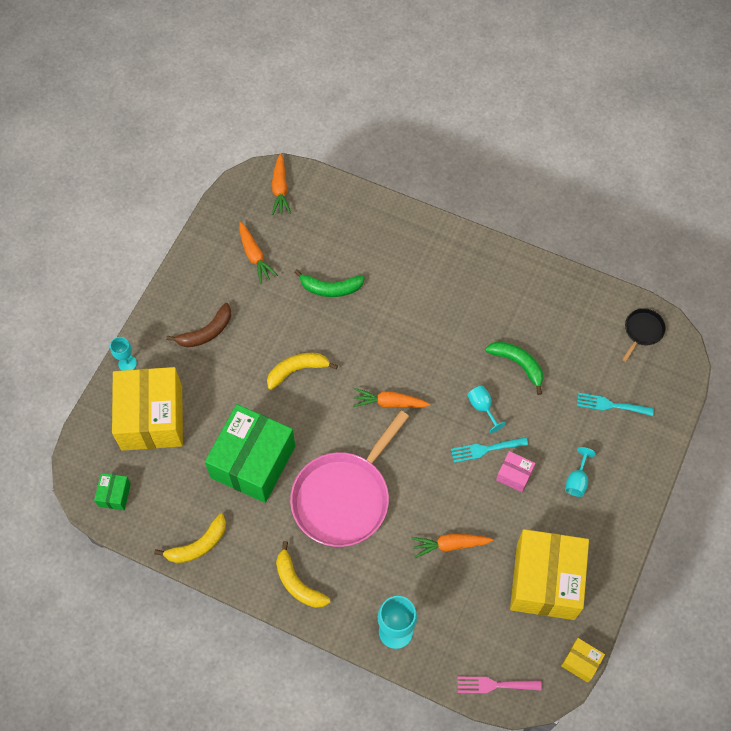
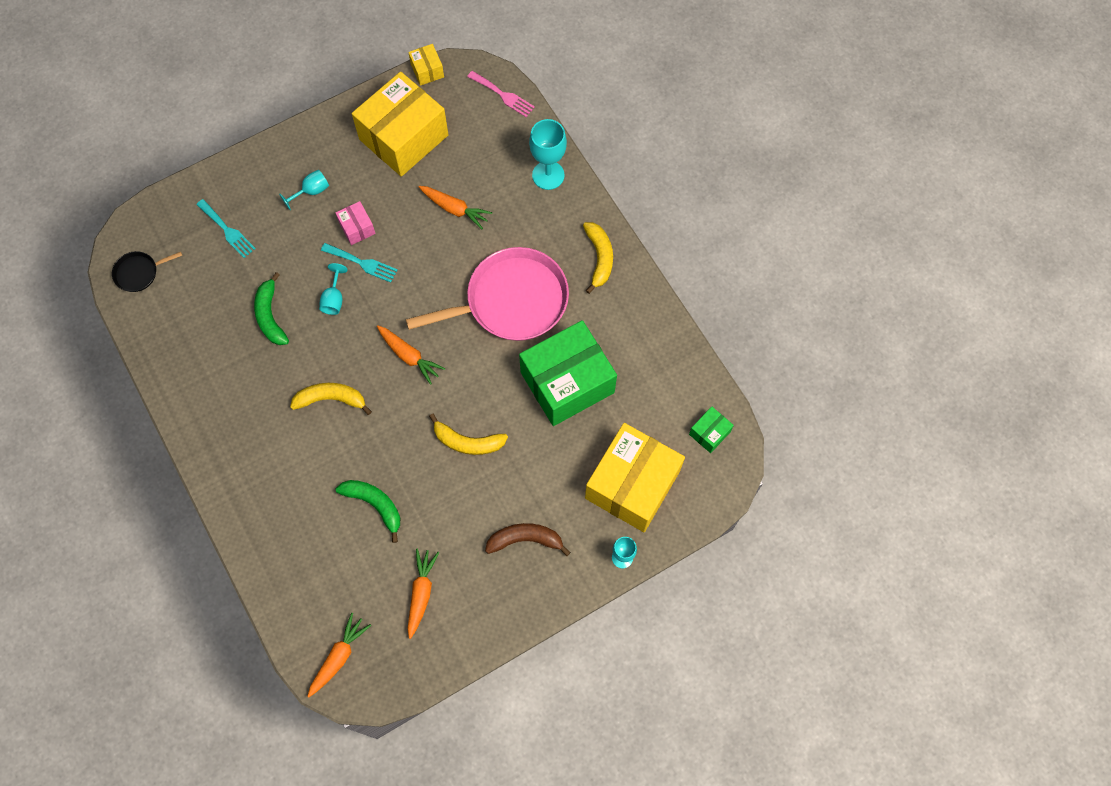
camera: 145 degrees left, 5 degrees up
yellow banana [154,514,226,563] -> yellow banana moved to [290,383,372,415]

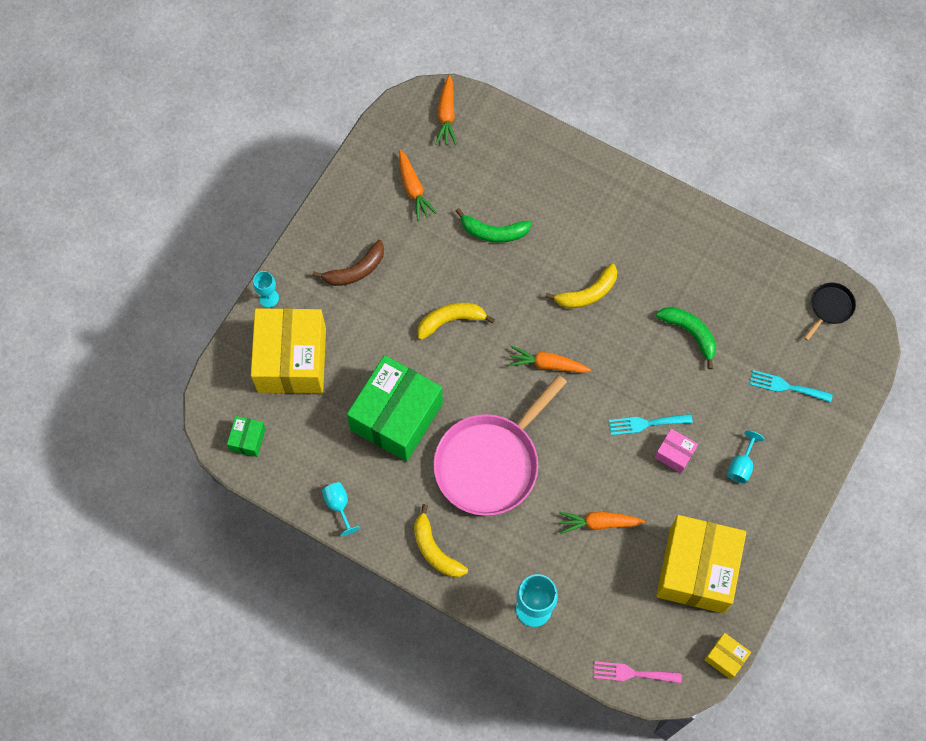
camera: 150 degrees right, 0 degrees up
turquoise goblet [319,263,348,315] -> turquoise goblet moved to [322,482,360,536]

